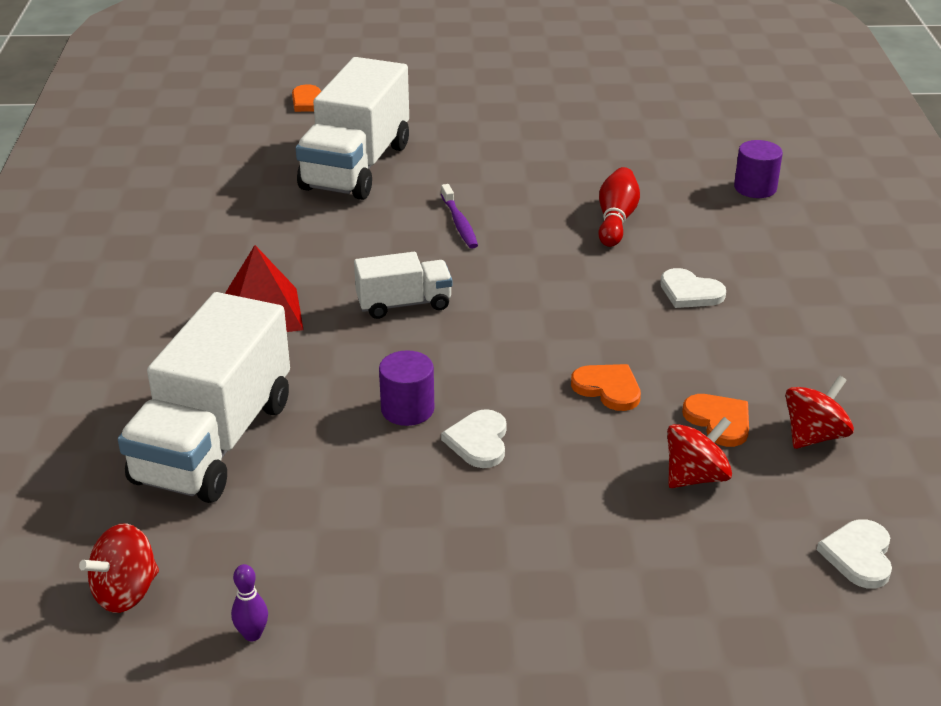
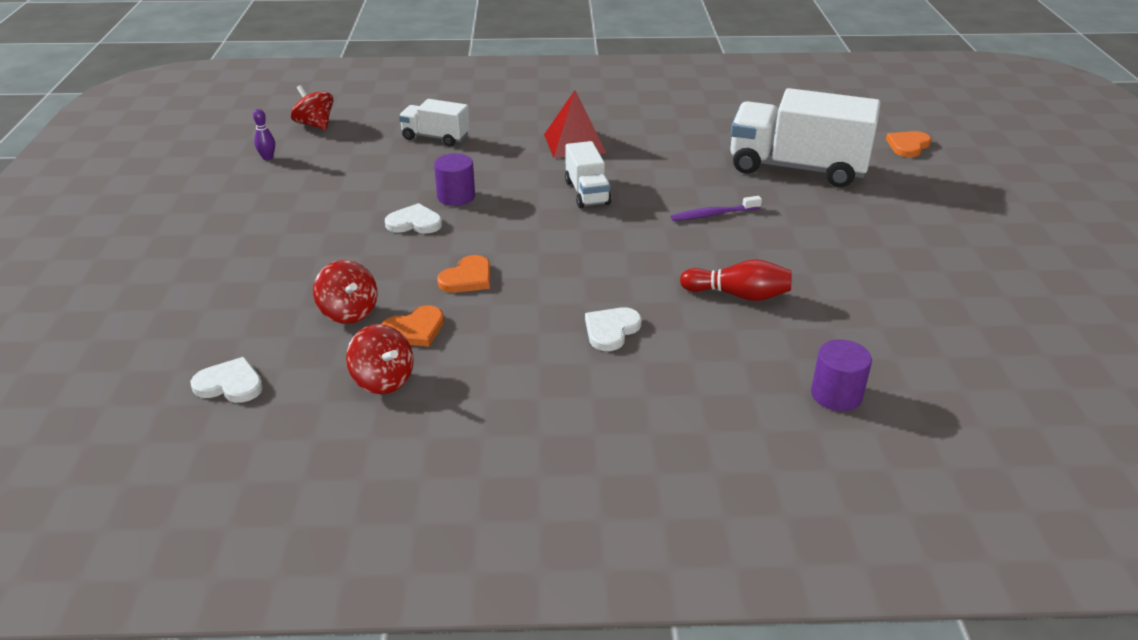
camera: 90 degrees right, 0 degrees up
white truck [118,292,290,503] -> white truck [399,99,470,147], size x0.52

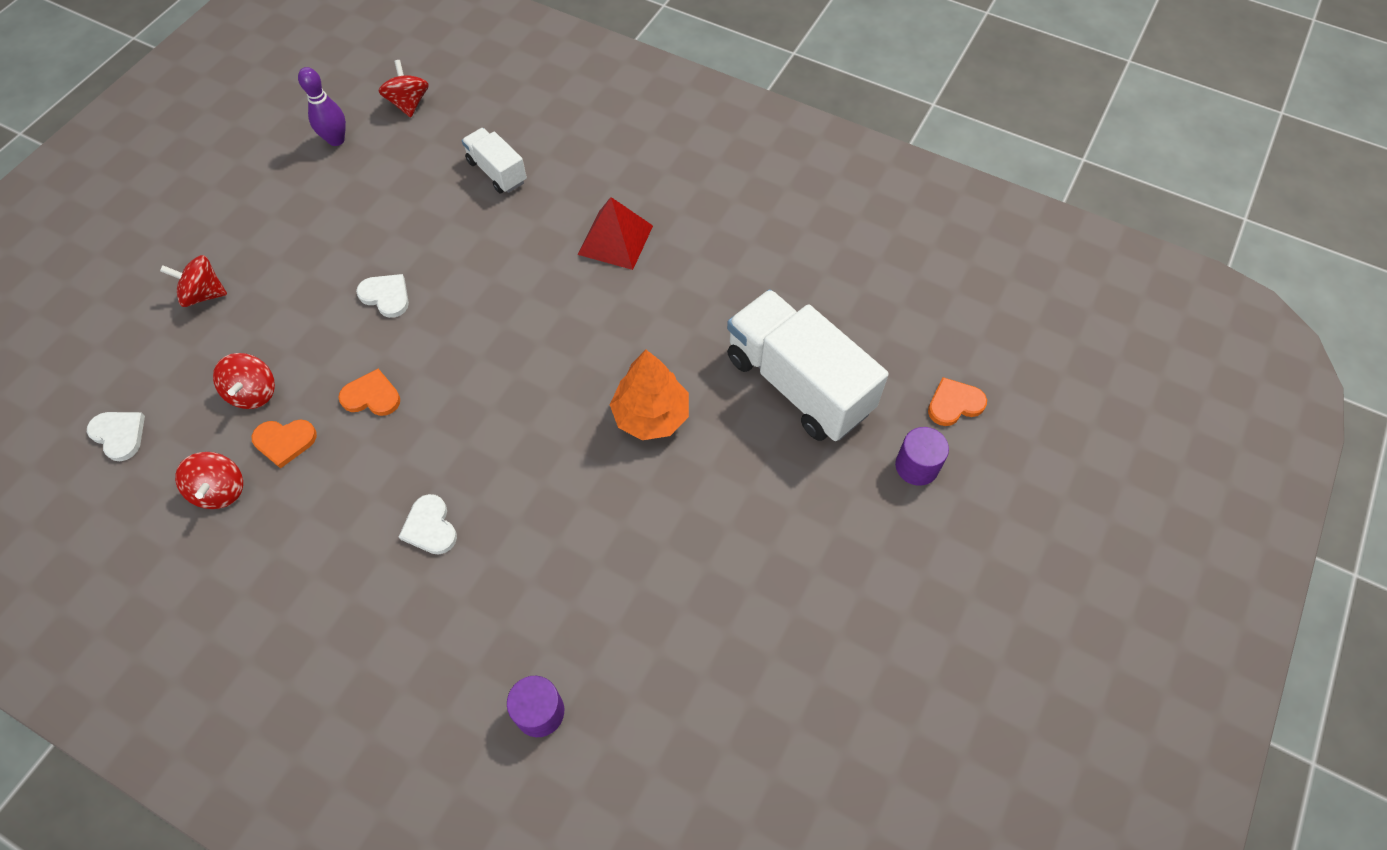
camera: 30 degrees right, 25 degrees up
purple bowling pin [253,109,275,160] -> purple bowling pin [298,67,346,146], size x1.66
purple cylinder [434,154,475,206] -> purple cylinder moved to [895,427,949,486]
orange heart [437,255,490,293] -> orange heart turned 150 degrees counterclockwise [339,369,400,416]
white truck [565,141,611,208] -> none
white heart [585,307,642,351] -> white heart turned 90 degrees counterclockwise [399,494,457,555]
purple toothbrush [671,196,762,221] -> orange tree [610,350,689,440]
red bowling pin [680,259,791,301] -> none
none -> red spinning top [160,255,227,307]

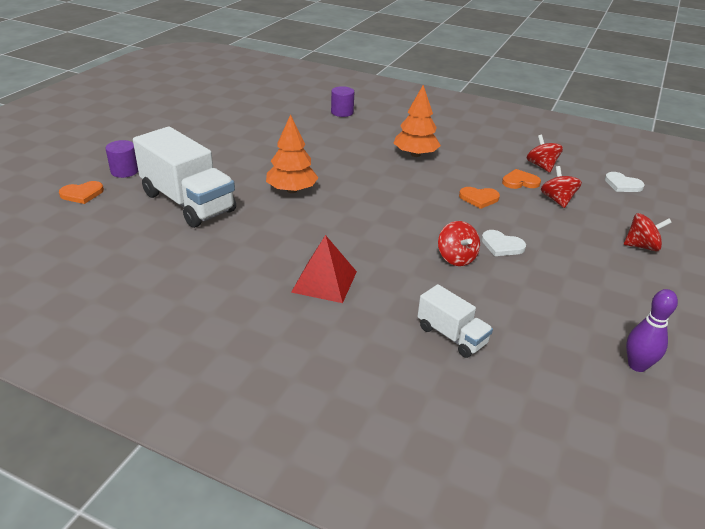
camera: 175 degrees right, 25 degrees down
red spinning top [379,60,429,117] -> red spinning top moved to [438,221,480,266]
white heart [399,494,457,555] -> orange tree [394,85,441,157]

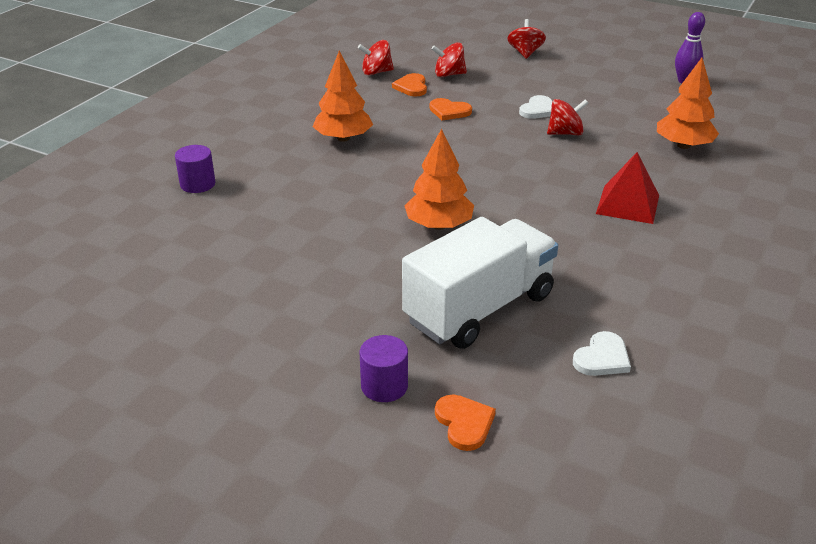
camera: 85 degrees left, 0 degrees up
white truck [417,284,493,358] -> orange tree [657,58,719,149]
orange heart [459,187,500,209] -> orange heart turned 105 degrees clockwise [430,98,472,121]
white heart [605,172,645,192] -> white heart moved to [573,331,631,376]

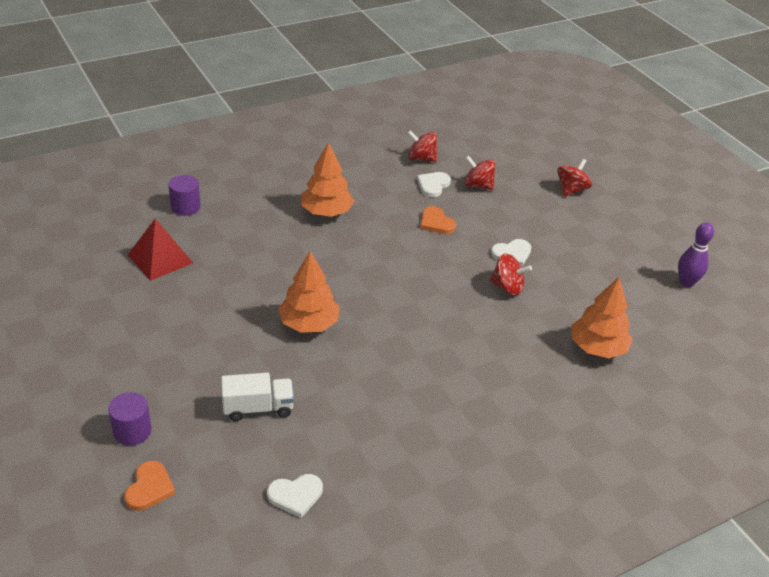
camera: 30 degrees right, 5 degrees up
orange heart [392,73,427,96] -> white heart [417,172,451,197]
white truck [402,217,558,349] -> white truck [221,373,294,421], size x0.52
red pyramid [596,152,659,224] -> red pyramid moved to [128,218,193,281]

